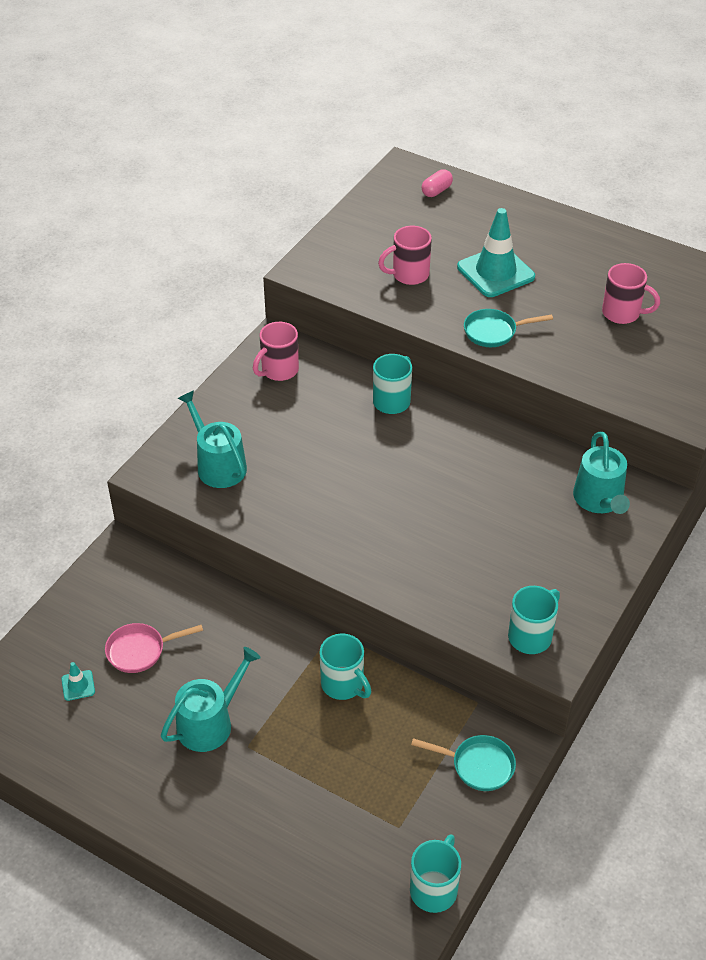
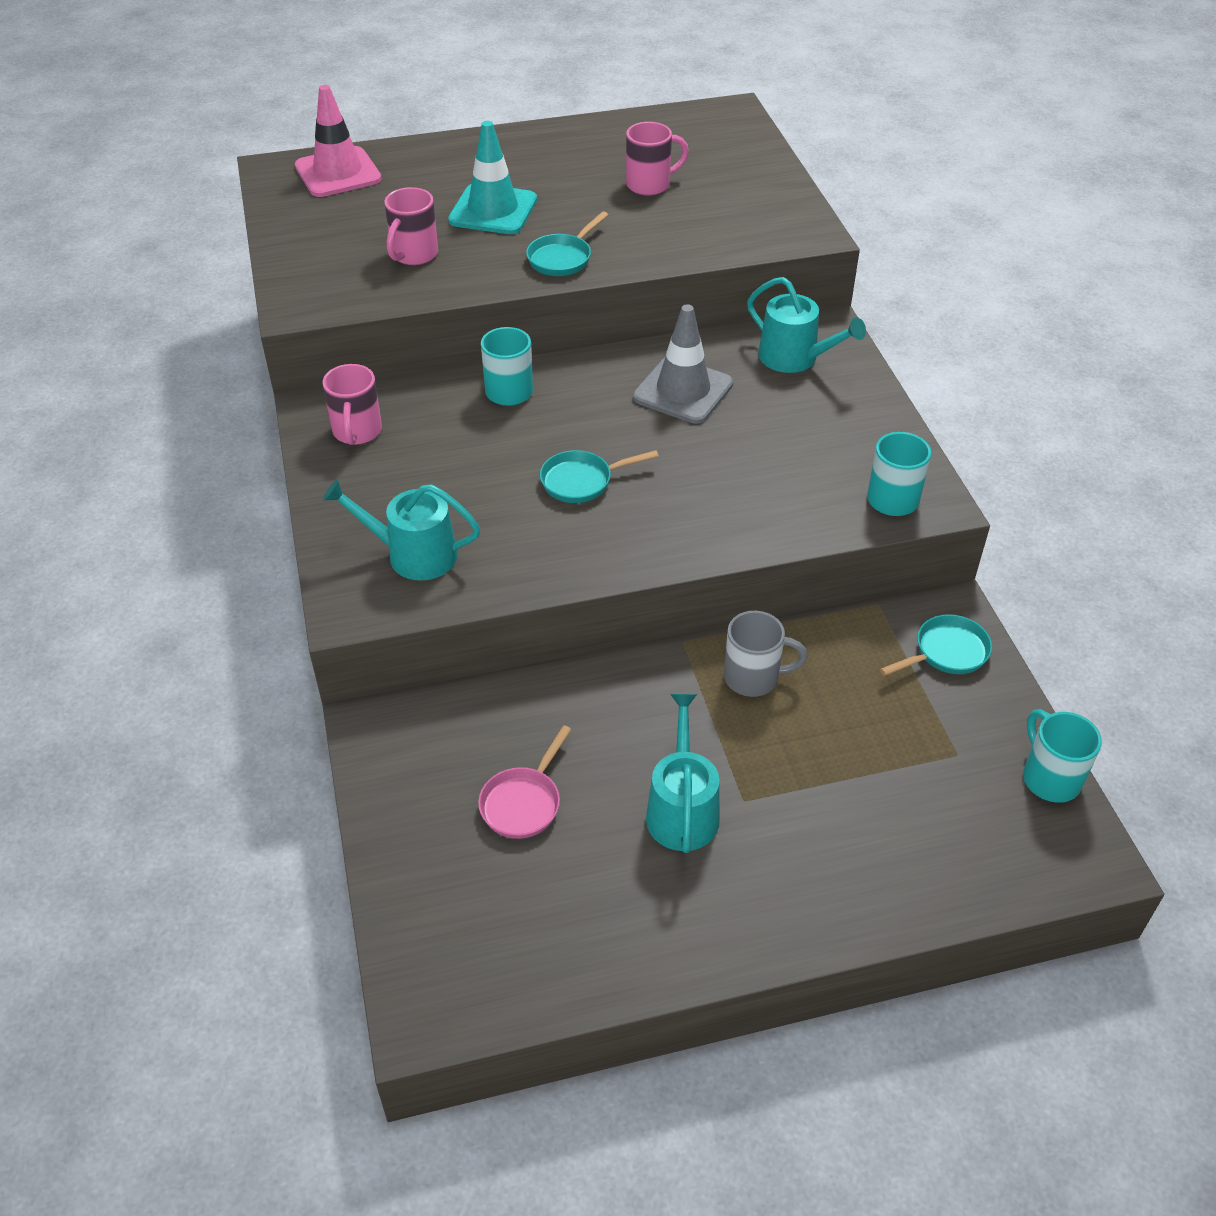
camera: 45 degrees left, 0 degrees up
turquoise traffic cone [62,662,95,701] -> none
turquoise mug [320,633,371,700] -> grey mug [724,611,808,697]
pink capsule [422,169,453,197] -> pink traffic cone [295,85,382,197]
none -> turquoise pan [540,450,659,503]
none -> grey traffic cone [633,304,733,424]

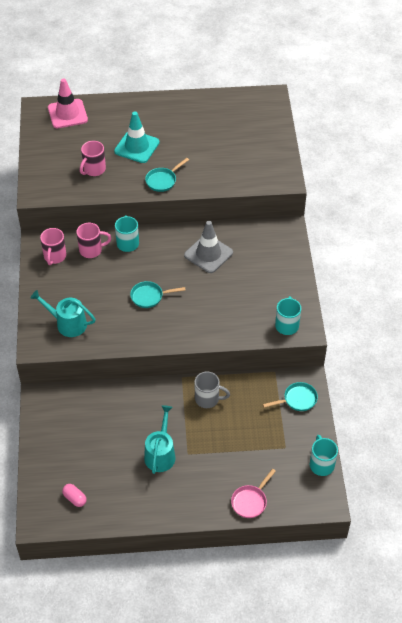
camera: 10 degrees right, 5 degrees up
pink pan [478,725,571,839] -> pink pan moved to [231,469,276,518]
pink mug [626,122,689,196] -> pink mug moved to [77,223,111,258]
turquoise watering can [747,277,866,373] -> none
none -> pink capsule [62,484,86,507]

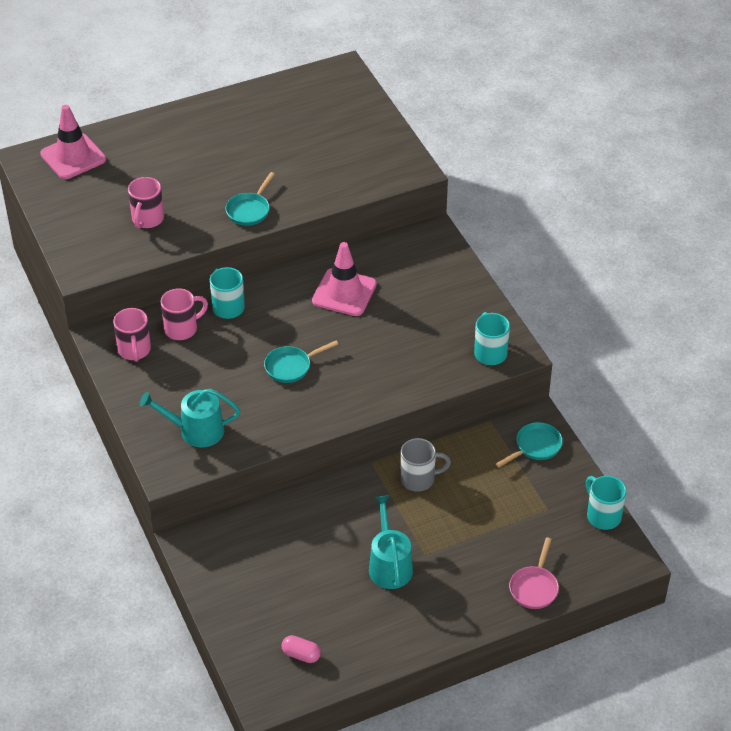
camera: 20 degrees left, 5 degrees down
turquoise traffic cone [114,111,160,163] -> none
grey traffic cone [184,221,233,273] -> pink traffic cone [312,242,377,316]

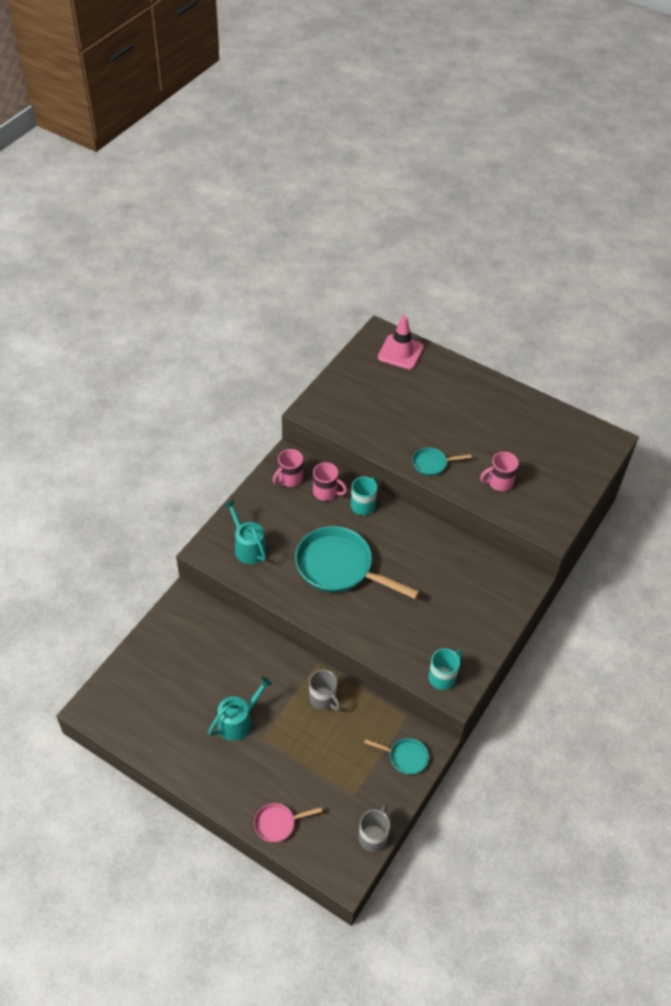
camera: 55 degrees right, 5 degrees up
pink mug [128,177,164,229] -> pink mug moved to [480,452,519,491]
turquoise pan [264,341,339,383] -> turquoise pan [295,526,419,599], size x2.15
pink capsule [282,635,321,663] -> none
pink traffic cone [312,242,377,316] -> none
turquoise mug [586,476,627,530] -> grey mug [359,805,390,852]

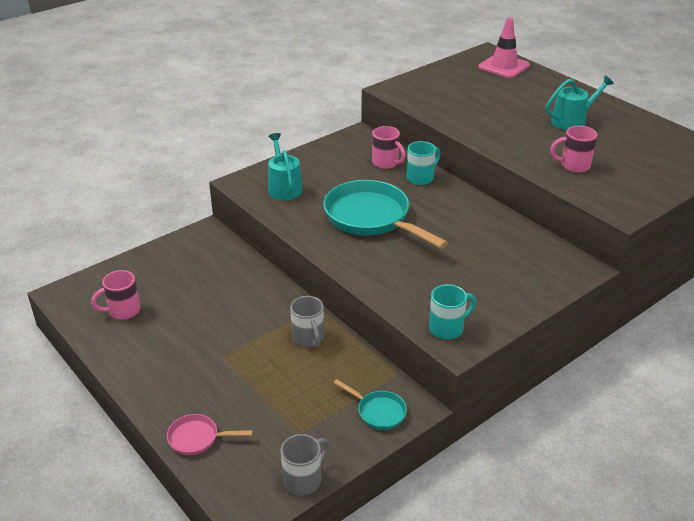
camera: 20 degrees right, 15 degrees down
turquoise watering can [208,677,272,741] -> turquoise watering can moved to [546,75,614,130]
pink mug [273,449,303,487] -> pink mug moved to [91,270,140,320]
turquoise pan [413,447,472,476] -> none

